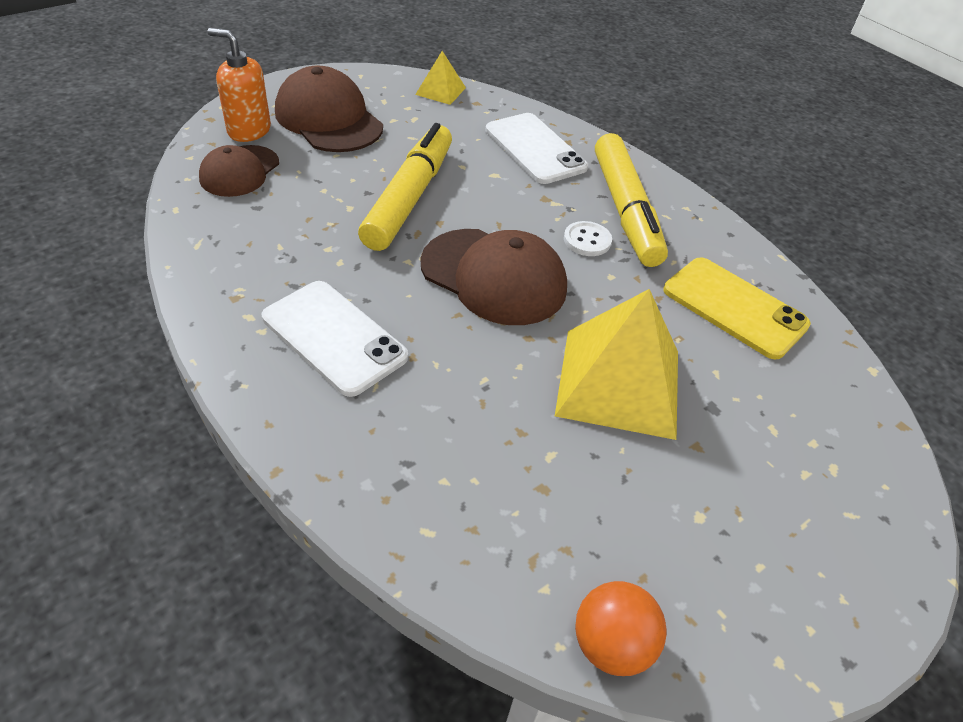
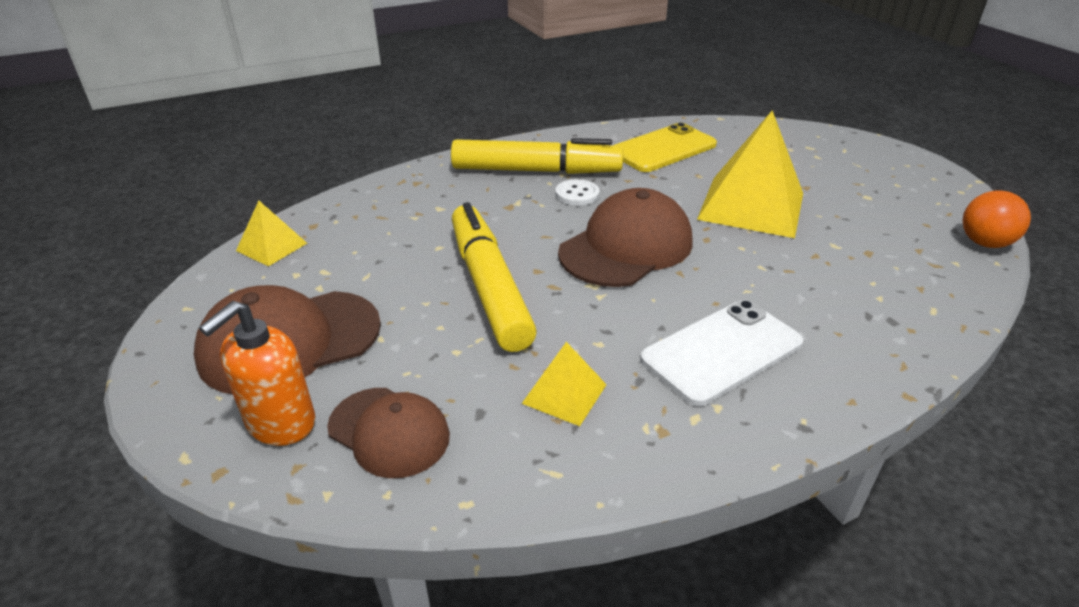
camera: 75 degrees left, 10 degrees down
yellow marker [358,123,452,251] -> yellow marker turned 45 degrees clockwise [452,202,537,352]
white phone [485,113,588,184] -> none
none -> yellow pyramid [521,342,607,426]

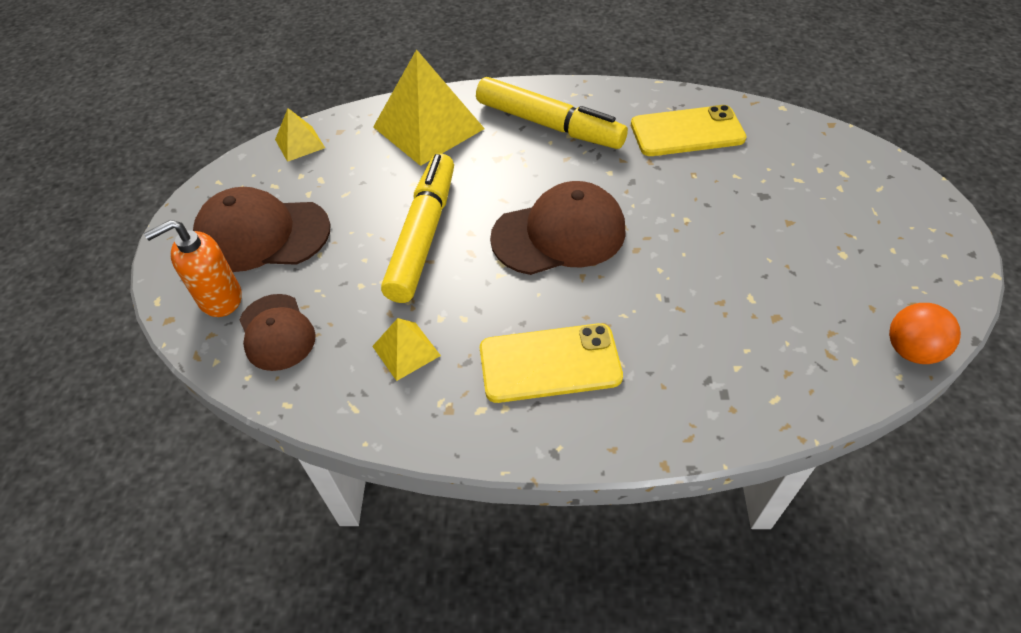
camera: 30 degrees right, 15 degrees up
white button [555,179,600,206] -> none
white phone [640,300,803,406] -> yellow phone [480,323,623,403]
yellow pyramid [697,110,803,238] -> yellow pyramid moved to [373,49,485,166]

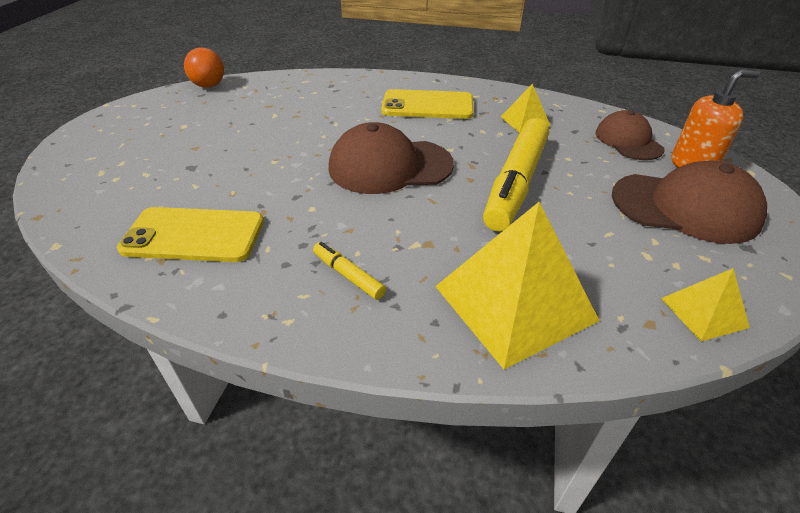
camera: 170 degrees left, 10 degrees down
yellow marker [476,77,628,149] -> yellow marker [313,242,386,300], size x0.43

